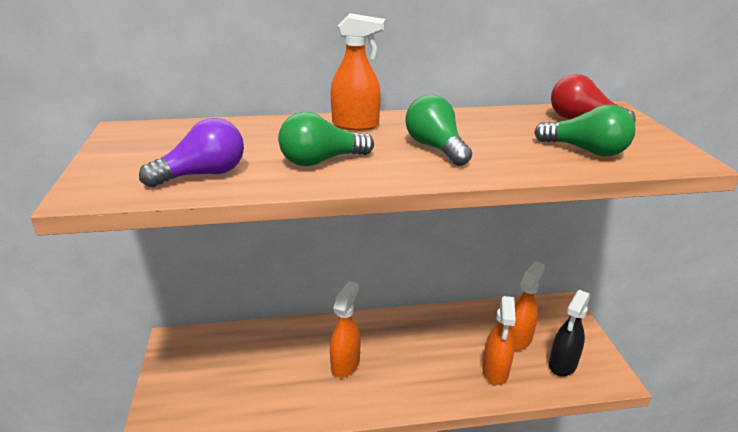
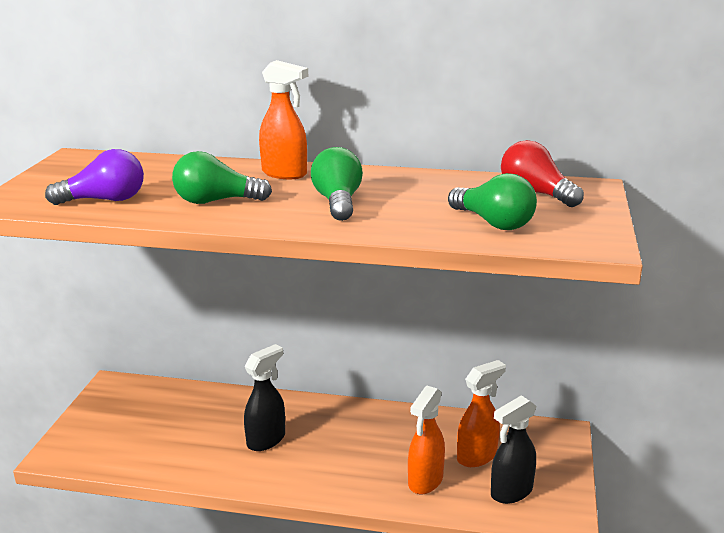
camera: 20 degrees right, 5 degrees down
orange spray bottle [330,281,360,378] -> black spray bottle [244,344,285,451]

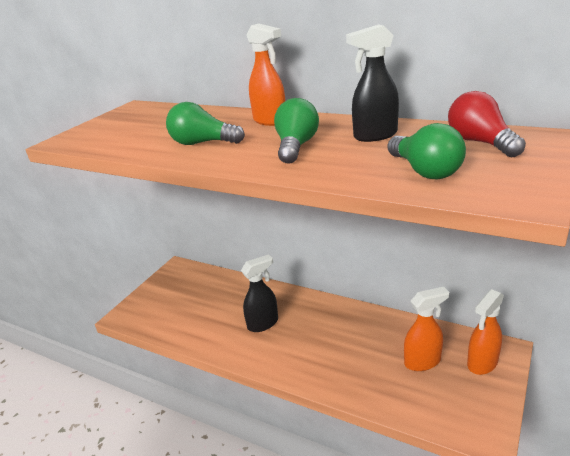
camera: 20 degrees right, 5 degrees up
purple light bulb [45,149,144,205] -> none
orange spray bottle [408,386,445,494] -> orange spray bottle moved to [467,289,504,375]
black spray bottle [491,395,537,504] -> black spray bottle moved to [346,24,399,142]

